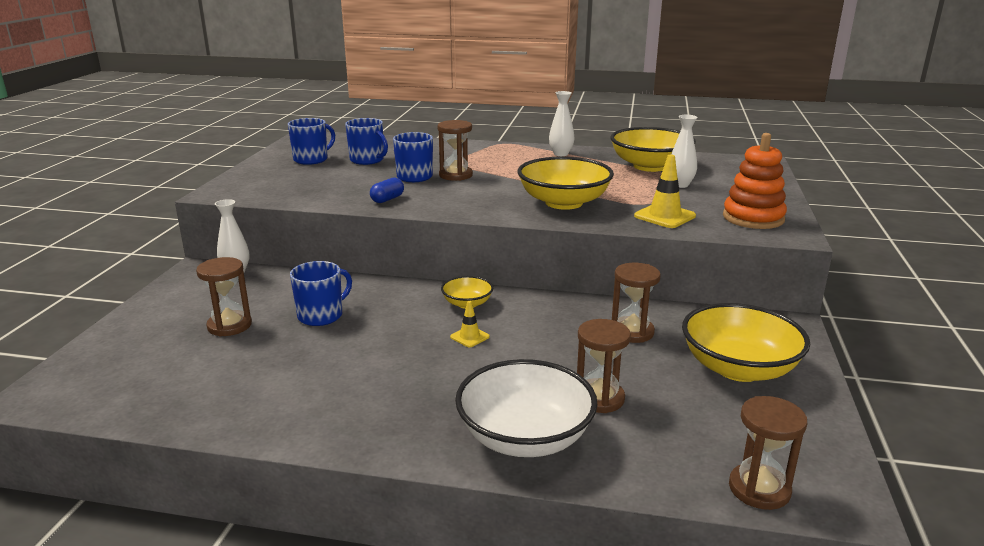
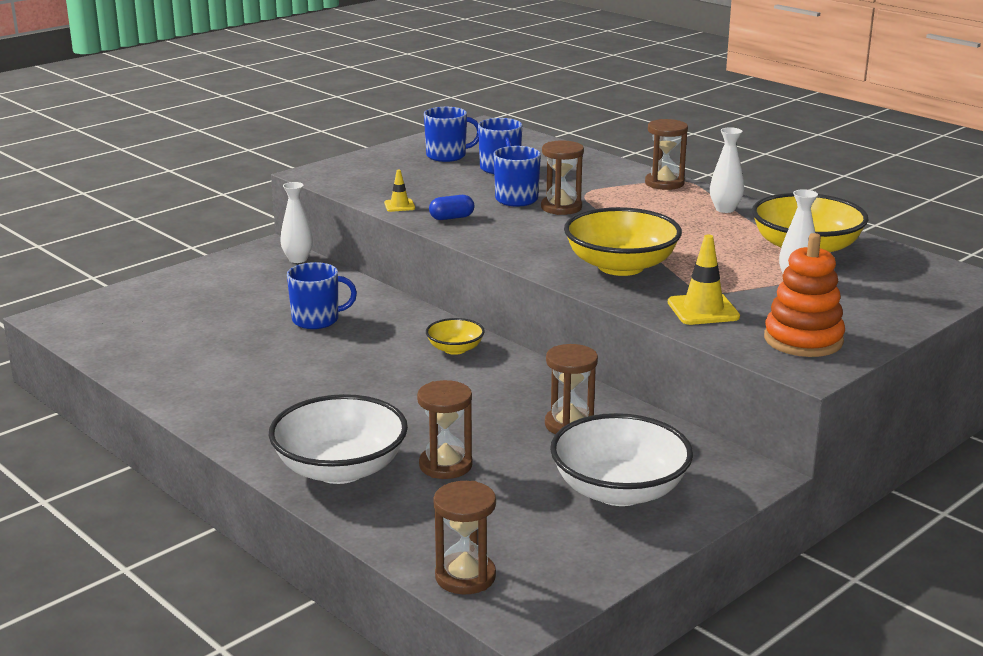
camera: 35 degrees right, 0 degrees up
brown hourglass [196,257,252,336] -> brown hourglass moved to [645,119,688,190]
yellow traffic cone [450,301,490,347] -> yellow traffic cone moved to [384,170,415,212]
yellow bowl [682,303,810,382] -> white bowl [550,413,693,506]

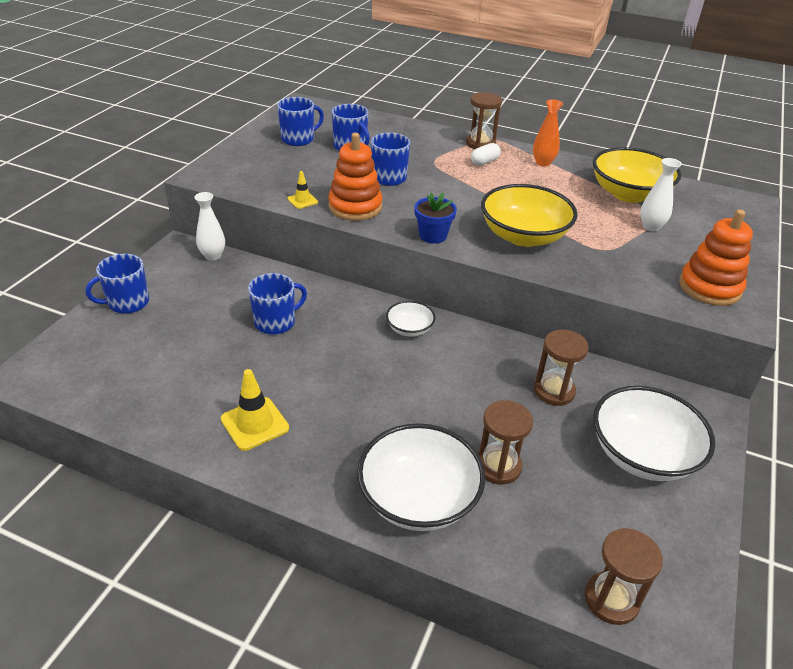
camera: 25 degrees left, 15 degrees up
yellow bowl [426,318,485,355] -> white bowl [386,301,435,337]
blue capsule [429,195,474,220] -> orange stacking toy [328,133,382,221]
brown hourglass [541,140,584,215] -> none
yellow traffic cone [668,235,740,325] -> yellow traffic cone moved to [221,369,289,451]
white vase [710,127,744,213] -> orange vase [533,100,563,167]
none -> blue mug [86,254,149,314]
none -> blue flower pot [414,193,457,244]
none -> white capsule [471,143,501,166]

